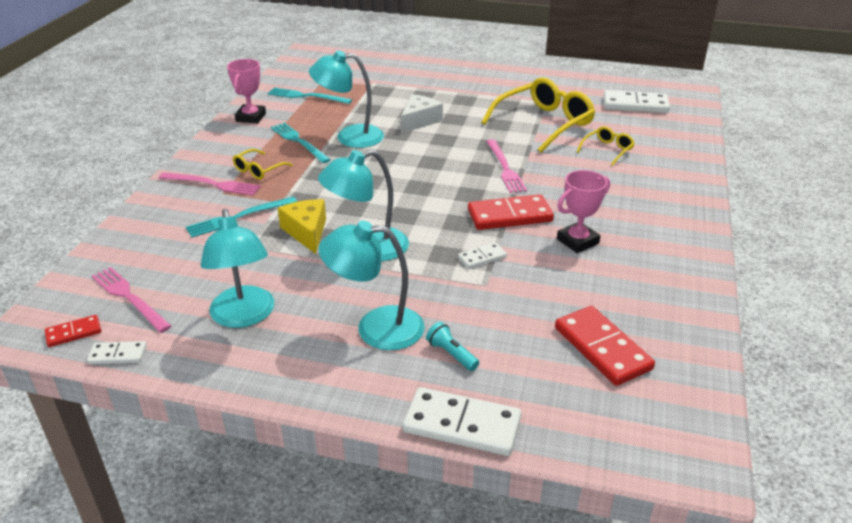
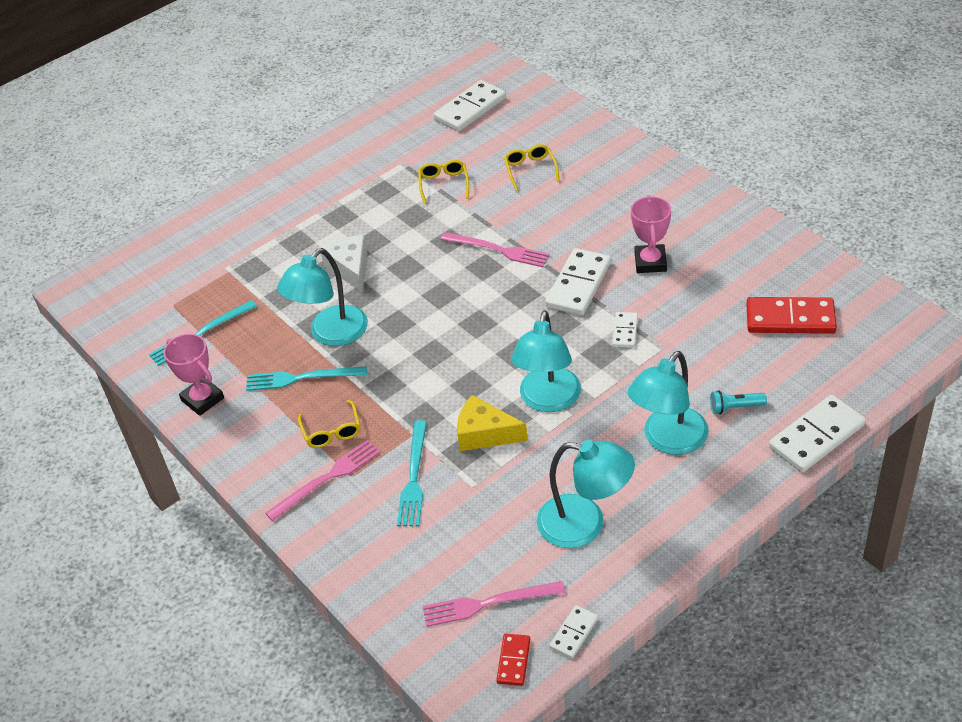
camera: 50 degrees left, 10 degrees up
red domino [468,194,554,230] -> white domino [545,248,611,315]
yellow glasses [481,77,595,152] -> yellow glasses [418,160,469,204], size x0.48

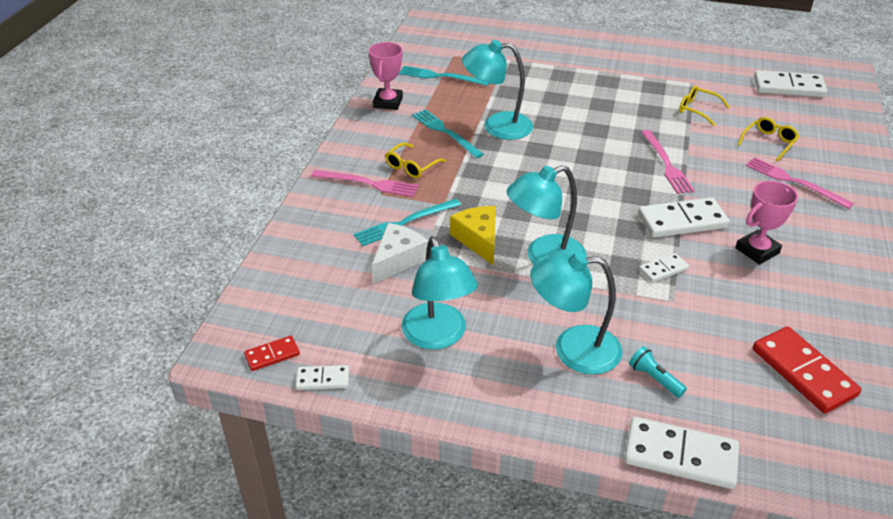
camera: 50 degrees right, 5 degrees down
white cheese [321,235,367,293] -> white cheese moved to [372,223,428,284]
yellow glasses [418,160,469,204] -> yellow glasses turned 105 degrees counterclockwise [679,86,730,126]
pink fork [423,581,565,627] -> pink fork moved to [745,157,854,209]

